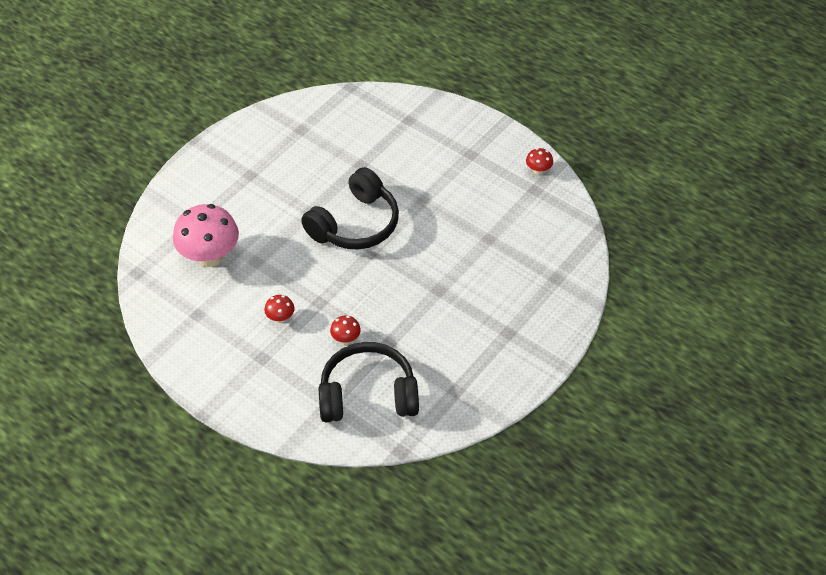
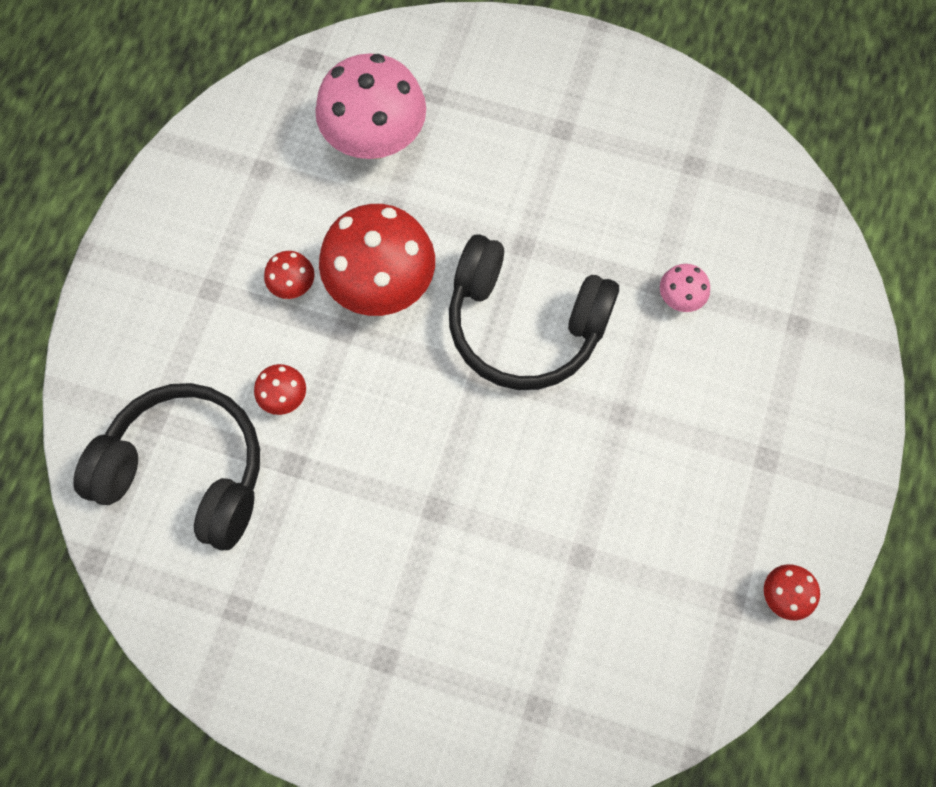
camera: 70 degrees right, 20 degrees up
black headphones [319,342,419,422] -> black headphones turned 45 degrees counterclockwise [73,383,260,550]
none -> red mushroom [319,204,435,316]
none -> pink mushroom [660,264,710,312]

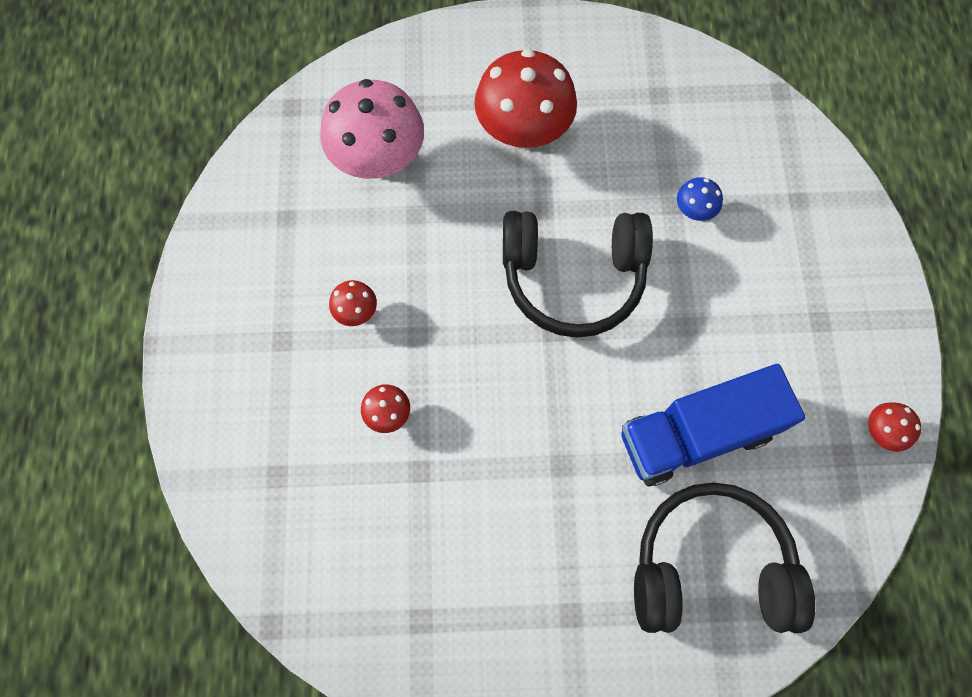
camera: 20 degrees left, 0 degrees up
black headphones [73,383,260,550] -> black headphones moved to [634,483,815,633]
red mushroom [319,204,435,316] -> red mushroom moved to [474,49,577,149]
pink mushroom [660,264,710,312] -> blue mushroom [677,177,723,221]
none -> blue truck [621,364,805,486]

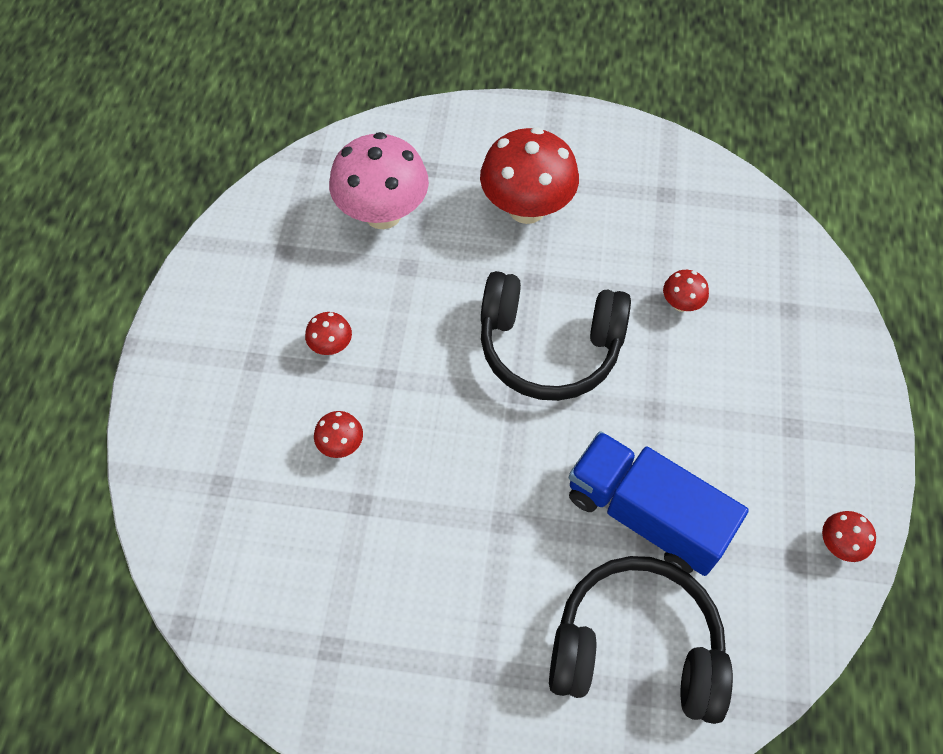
camera: 10 degrees right, 10 degrees down
blue truck [621,364,805,486] -> blue truck turned 45 degrees clockwise [569,431,749,576]
blue mushroom [677,177,723,221] -> red mushroom [663,270,709,312]

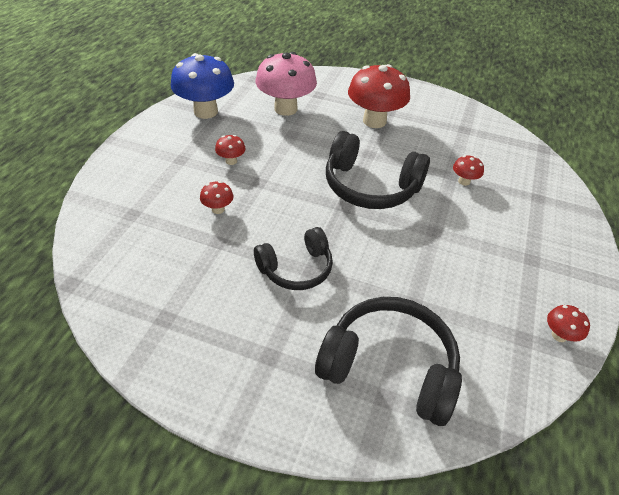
camera: 10 degrees right, 15 degrees down
blue truck [569,431,749,576] -> none
none -> blue mushroom [171,53,234,119]
none -> black headphones [254,227,333,290]

